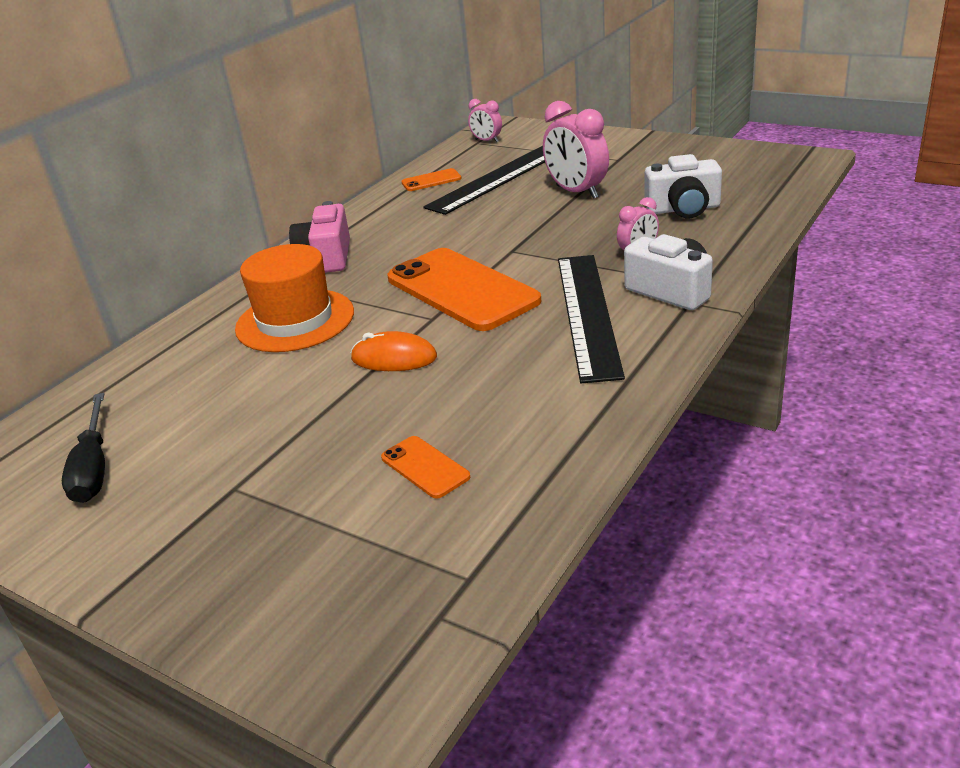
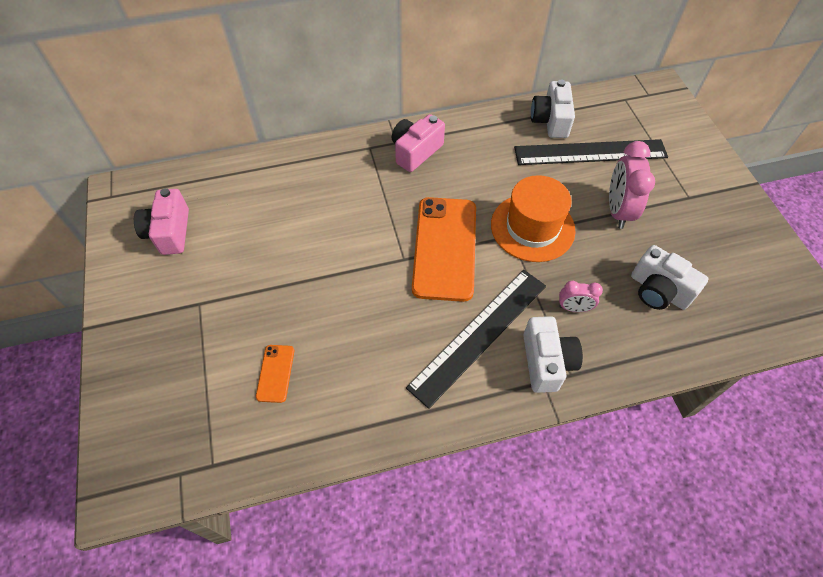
camera: 40 degrees right, 25 degrees up
black screwdriver [62,393,105,503] -> pink camera [134,188,189,255]
orange hat [235,244,354,352] -> orange hat moved to [491,175,576,262]
orange mouse [351,331,437,371] -> none
orange phone [401,168,462,191] -> white camera [531,80,575,138]
pink clock [468,99,502,143] -> none

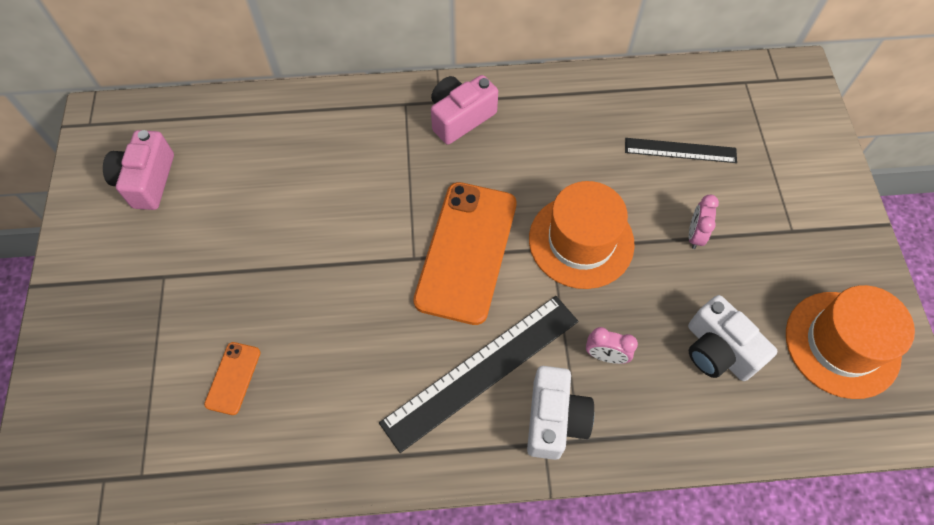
camera: 10 degrees right, 5 degrees up
black ruler [514,139,668,165] -> black ruler [625,138,737,163], size x0.57
white camera [531,80,575,138] -> none
pink clock [609,141,655,229] -> pink clock [689,194,719,249], size x0.55
none -> orange hat [786,285,915,399]

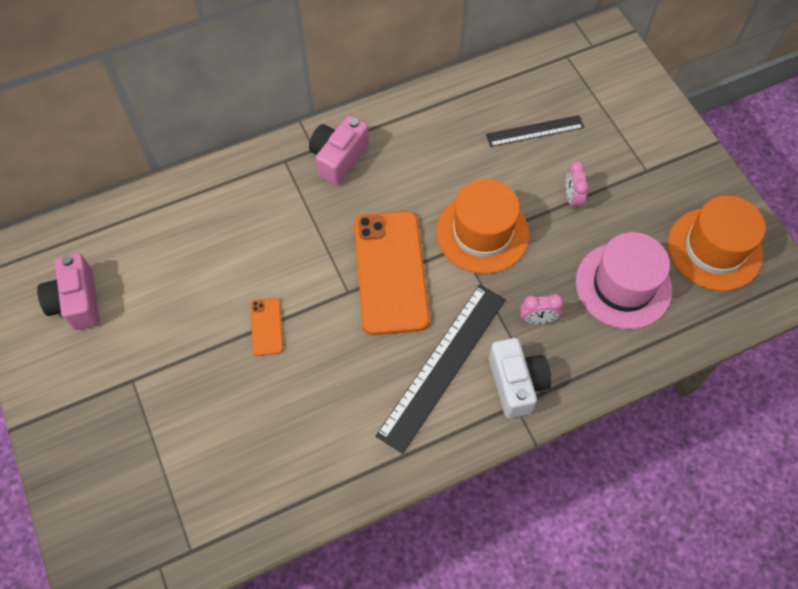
camera: 20 degrees left, 0 degrees up
orange phone [204,342,261,415] -> orange phone moved to [250,298,283,356]
white camera [688,295,777,381] -> pink hat [575,232,672,329]

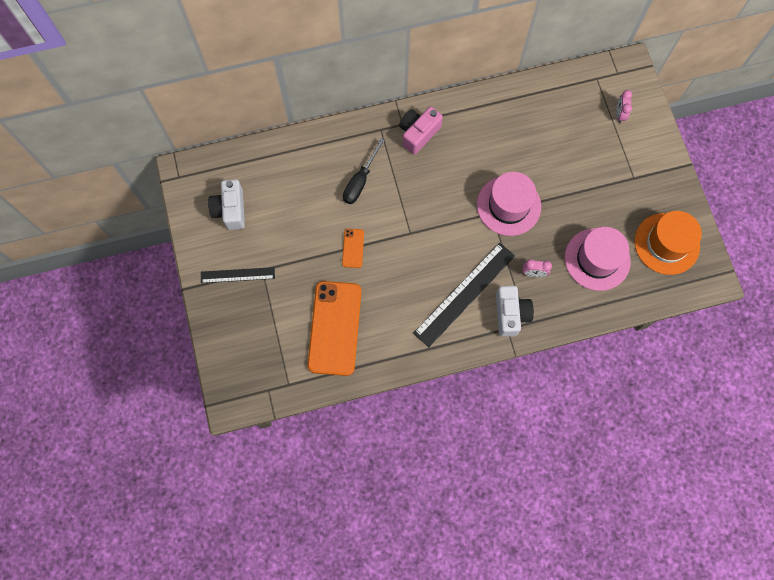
camera: 10 degrees right, 10 degrees up
pink camera [37,253,100,330] -> white camera [208,179,245,230]
orange phone [354,211,430,335] -> orange phone moved to [307,281,362,376]
orange hat [436,179,529,274] -> pink hat [477,172,541,236]
black ruler [486,115,584,147] -> black ruler moved to [201,267,275,283]
pink clock [566,161,589,210] -> pink clock moved to [616,90,632,123]
none -> black screwdriver [343,138,385,204]

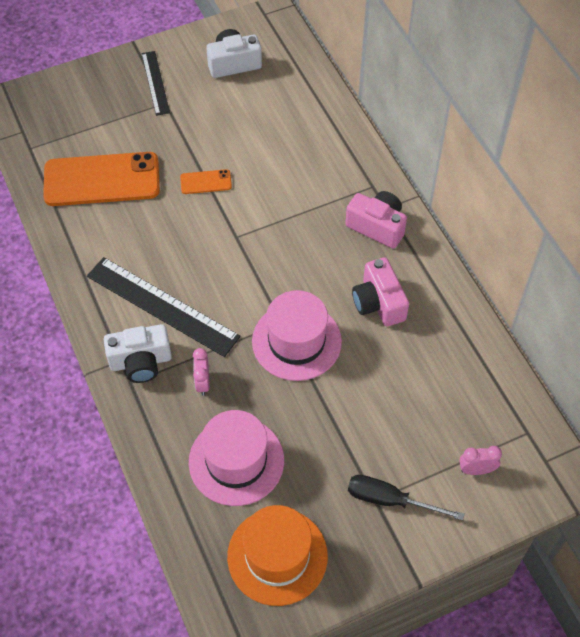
camera: 80 degrees right, 15 degrees down
black screwdriver [343,138,385,204] -> black screwdriver moved to [348,475,465,521]
none -> pink camera [352,257,409,326]

